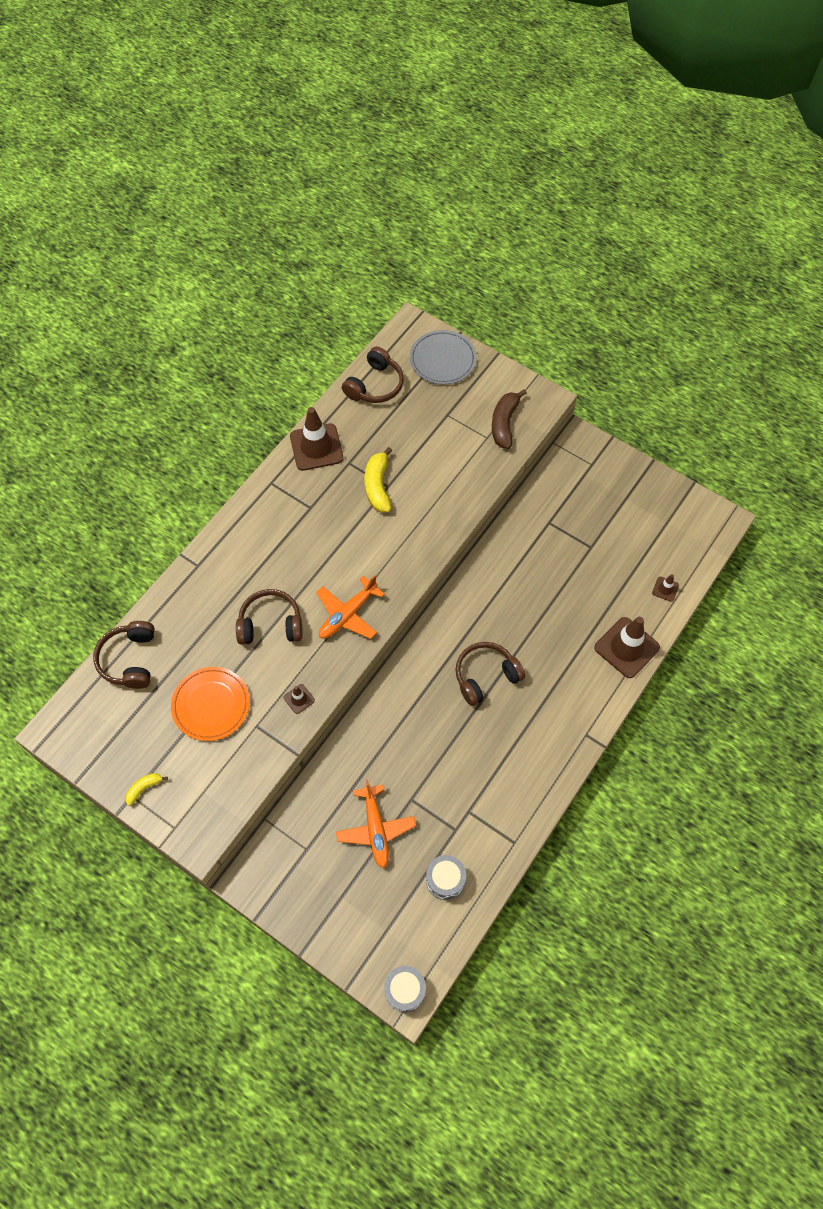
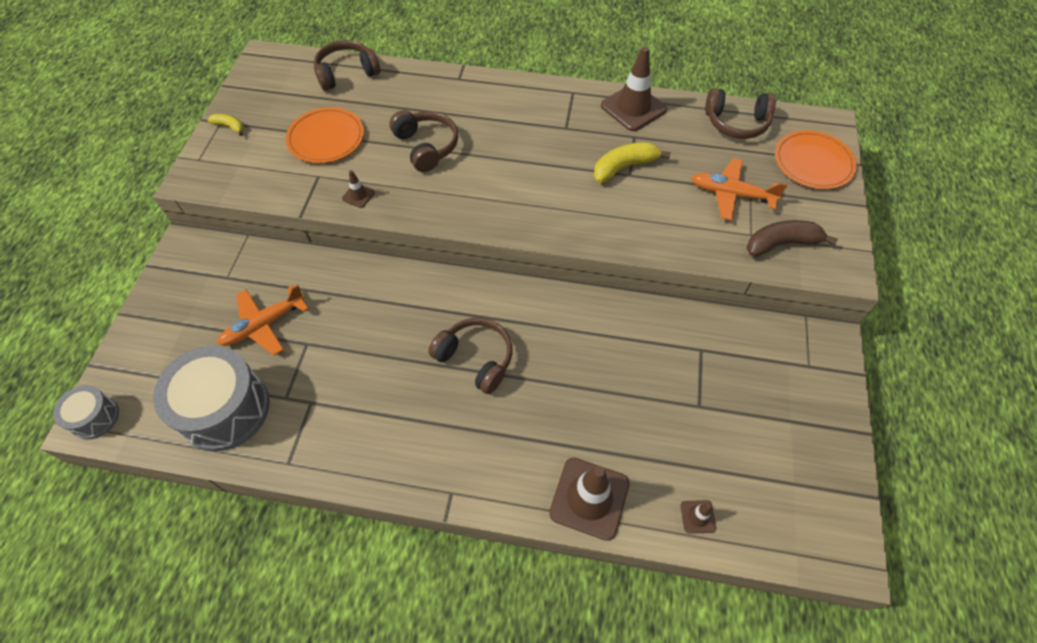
camera: 65 degrees right, 5 degrees down
orange plane [316,575,385,639] -> orange plane moved to [691,158,788,221]
grey plate [410,330,477,384] -> orange plate [775,130,857,189]
grey drum [426,855,466,900] -> grey drum [153,345,270,451], size x1.93

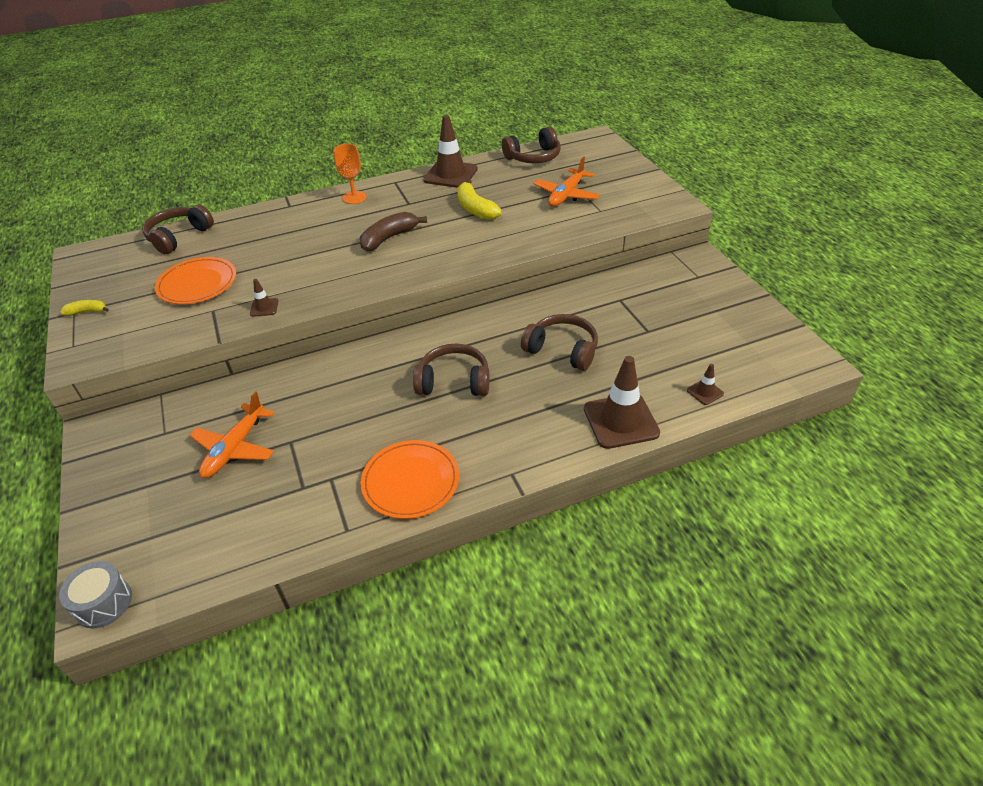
camera: 30 degrees left, 15 degrees down
grey drum [153,345,270,451] -> none
brown headphones [389,110,458,172] -> brown headphones moved to [521,314,598,371]
yellow banana [594,142,671,183] -> yellow banana turned 60 degrees counterclockwise [457,179,502,220]
orange plane [691,158,788,221] -> orange plane turned 45 degrees counterclockwise [534,156,600,207]
brown banana [747,220,838,257] -> brown banana moved to [360,212,427,252]
orange plate [775,130,857,189] -> orange plate moved to [361,440,459,519]
none -> orange goblet [334,144,367,204]

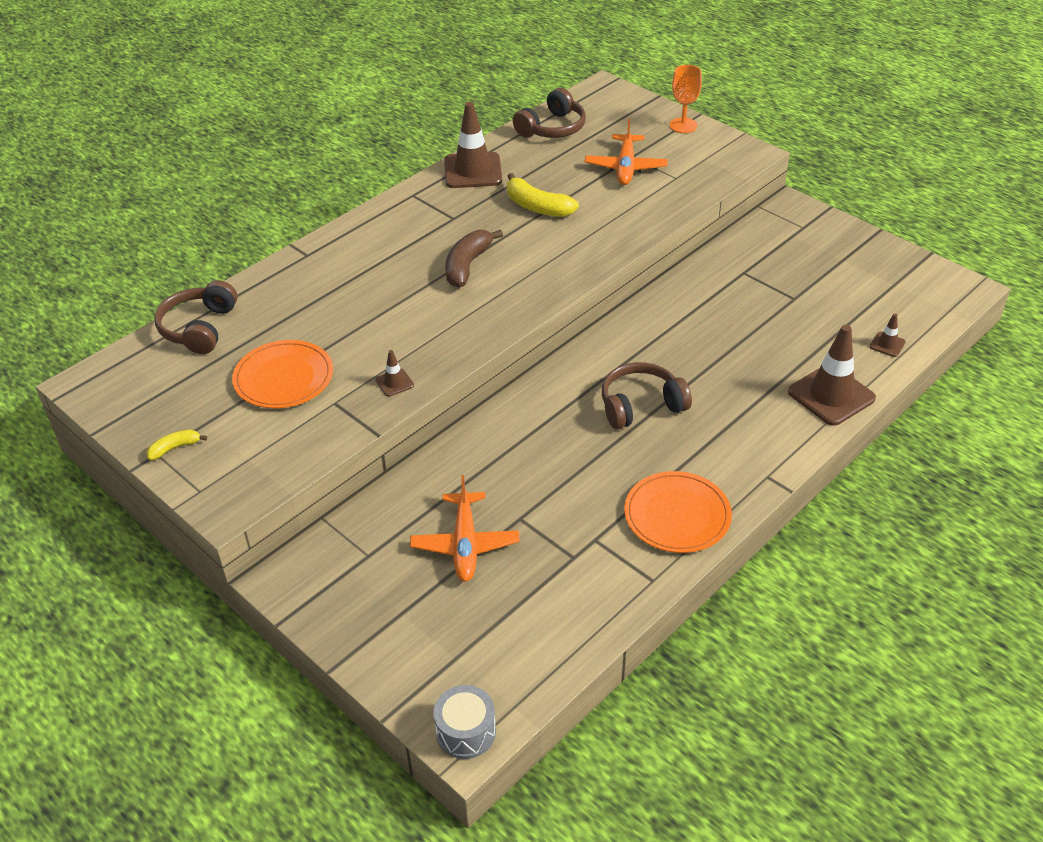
camera: 25 degrees left, 0 degrees up
orange goblet [334,144,367,204] -> orange goblet moved to [669,65,702,133]
brown headphones [521,314,598,371] -> none

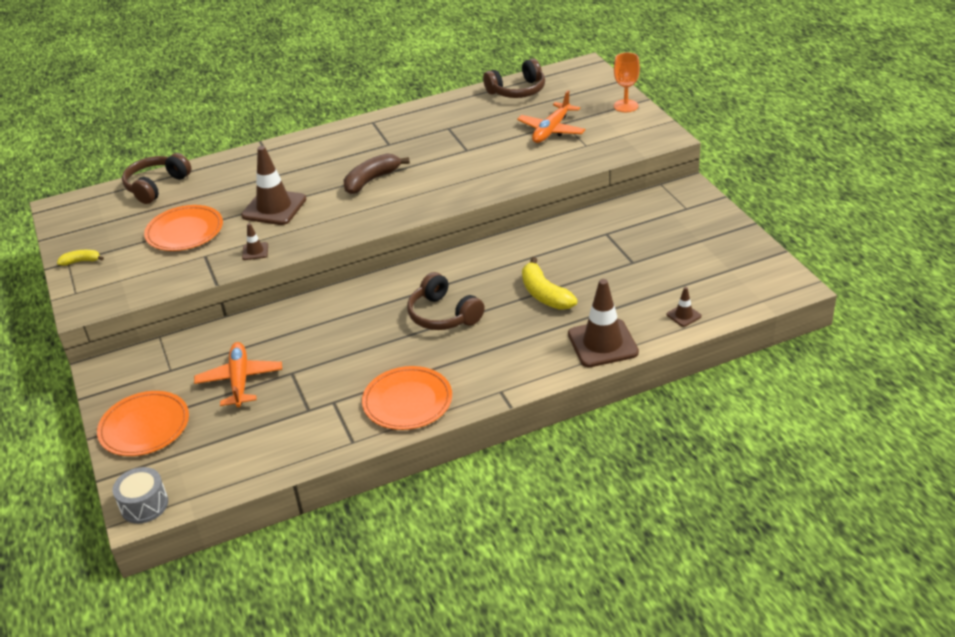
camera: 25 degrees right, 5 degrees down
orange plane [410,475,520,582] -> orange plane turned 150 degrees clockwise [194,342,282,407]
brown traffic cone [444,102,502,188] -> brown traffic cone moved to [241,146,306,225]
yellow banana [507,173,579,217] -> yellow banana moved to [522,257,578,310]
brown headphones [602,362,692,429] -> brown headphones turned 135 degrees counterclockwise [407,272,485,330]
none -> orange plate [97,391,189,456]

